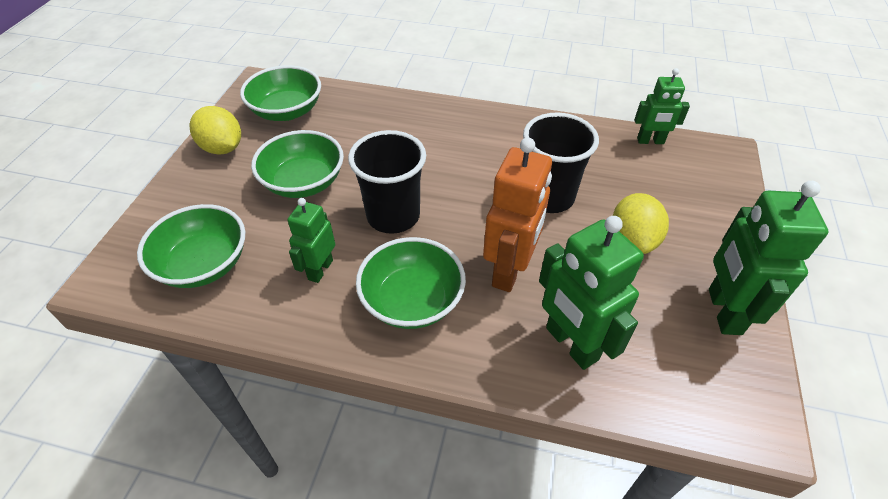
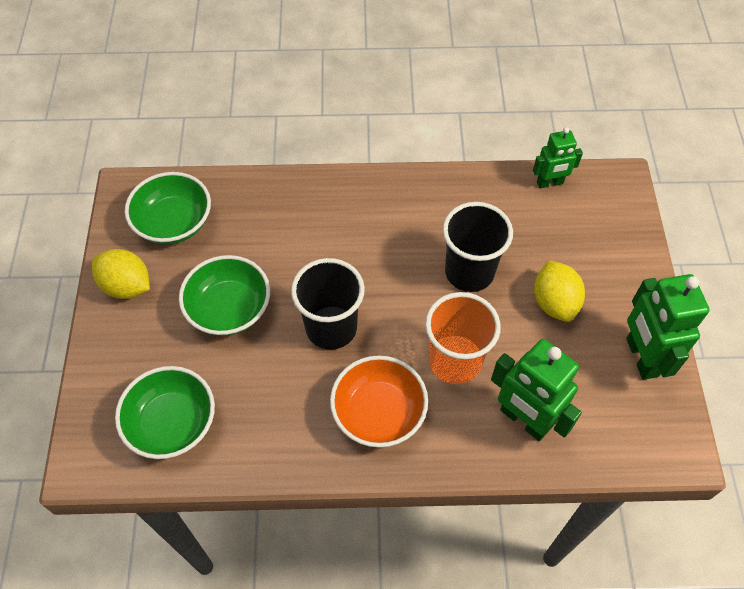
camera: 15 degrees left, 10 degrees up
green robot [288,198,335,283] -> none
green bowl [356,237,466,329] -> orange bowl [330,356,428,448]
orange robot [483,137,552,292] -> orange cup [425,292,501,384]

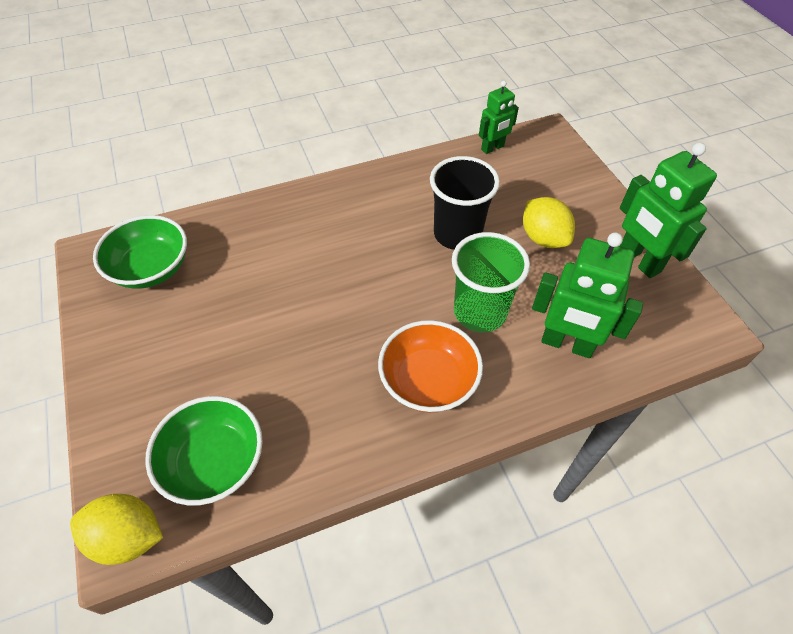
camera: 20 degrees left, 5 degrees down
yellow lemon [92,249,150,299] -> yellow lemon moved to [70,494,163,565]
green bowl [179,255,270,336] -> none
black cup [291,258,365,350] -> none
orange cup [425,292,501,384] -> green cup [452,232,530,332]

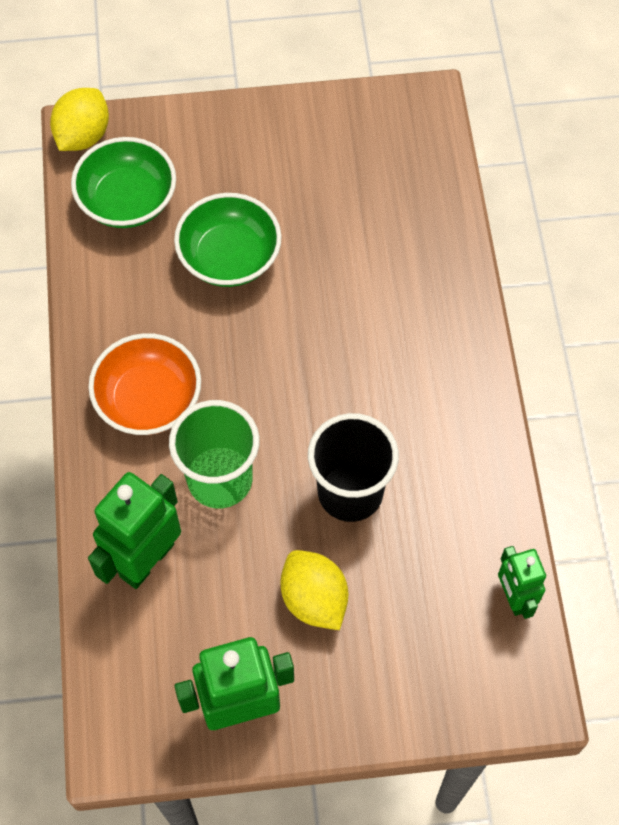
camera: 105 degrees right, 10 degrees up
green bowl [93,215,187,289] -> green bowl moved to [174,193,282,287]
yellow lemon [523,197,575,248] -> yellow lemon turned 75 degrees clockwise [280,550,348,630]

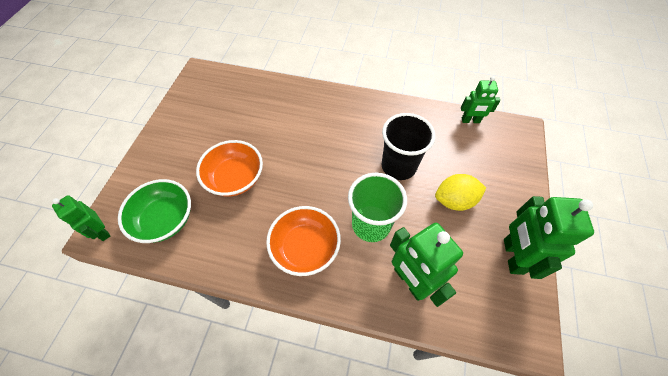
camera: 70 degrees left, 5 degrees down
yellow lemon [50,88,109,151] -> green robot [52,195,110,241]
green bowl [174,193,282,287] -> orange bowl [196,140,263,196]

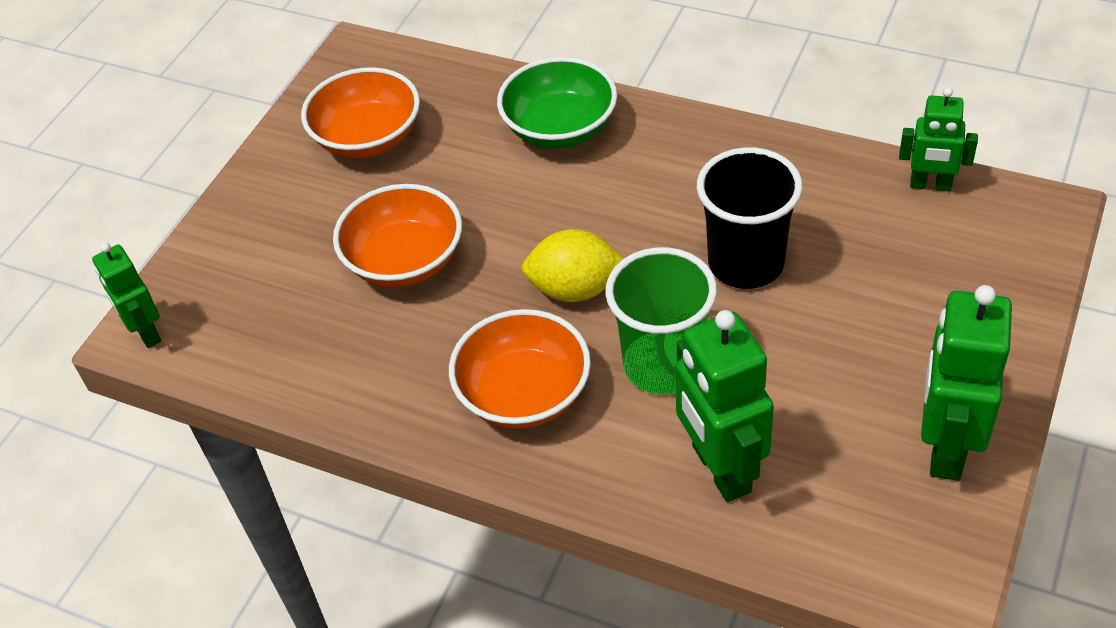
camera: 15 degrees right, 10 degrees down
green bowl [118,179,191,243] -> green bowl moved to [497,57,617,149]
yellow lemon [435,174,486,211] -> yellow lemon moved to [522,229,624,302]
none -> orange bowl [301,67,420,158]

